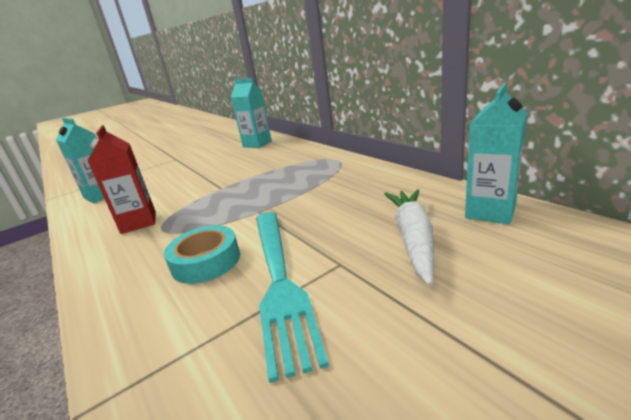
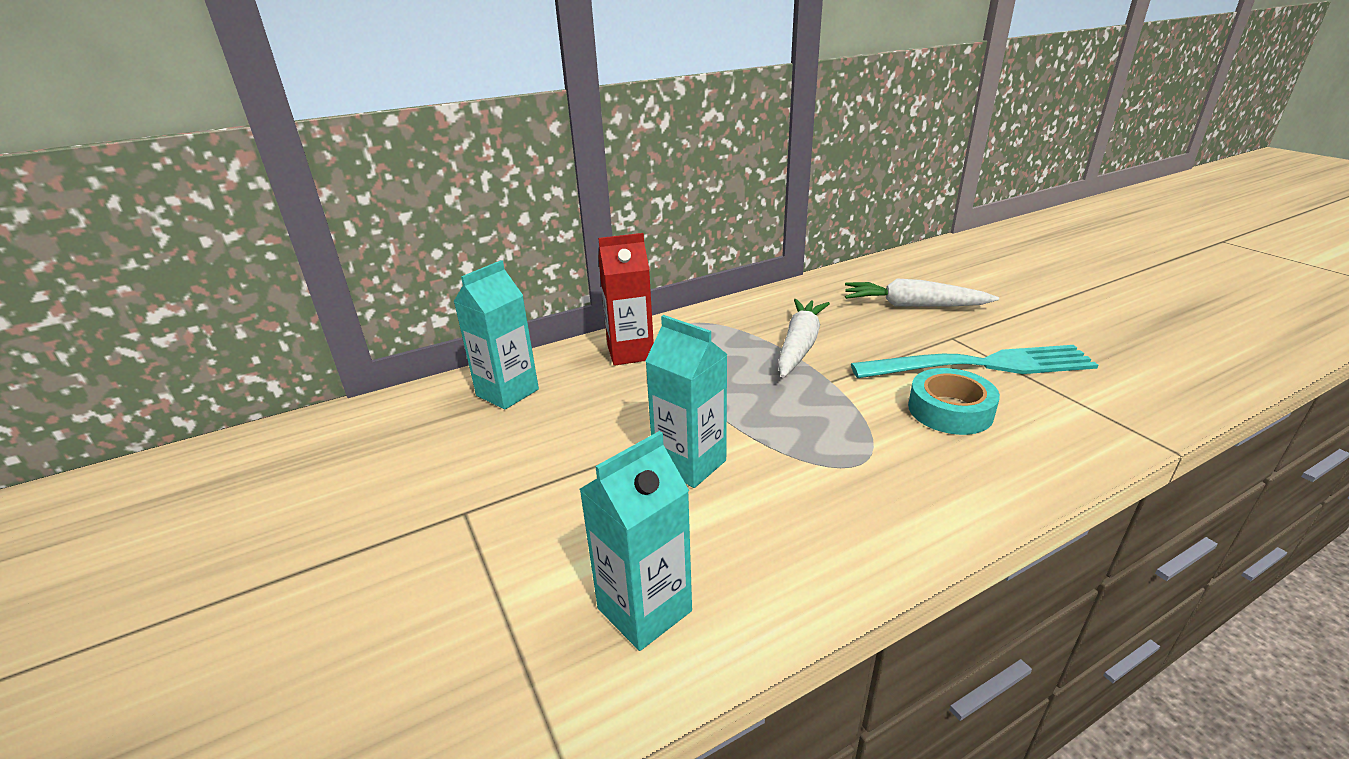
camera: 85 degrees left, 5 degrees up
red carton [87,125,156,234] -> red carton moved to [598,233,654,366]
turquoise carton [465,83,527,224] -> turquoise carton moved to [645,315,728,488]
none -> white carrot [778,299,830,378]

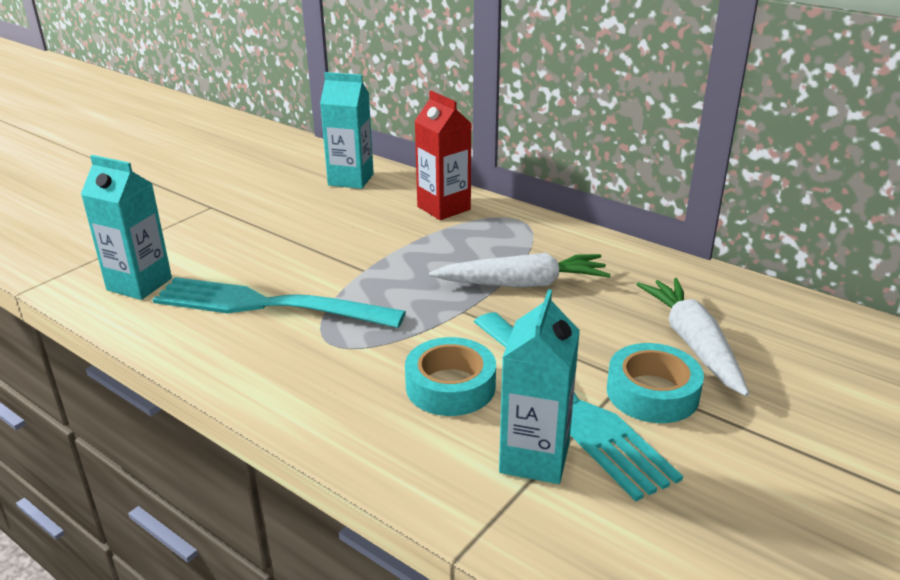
camera: 65 degrees right, 0 degrees up
turquoise carton [645,315,728,488] -> turquoise carton moved to [499,289,580,484]
none -> turquoise fork [153,277,406,328]
none -> turquoise tape [607,343,704,423]

